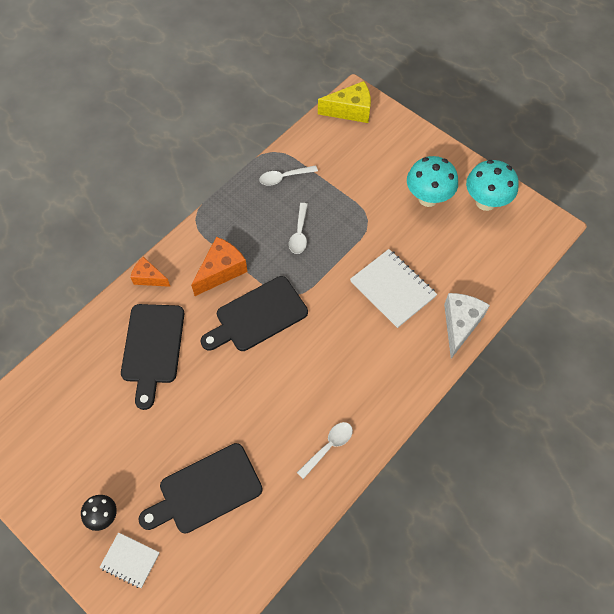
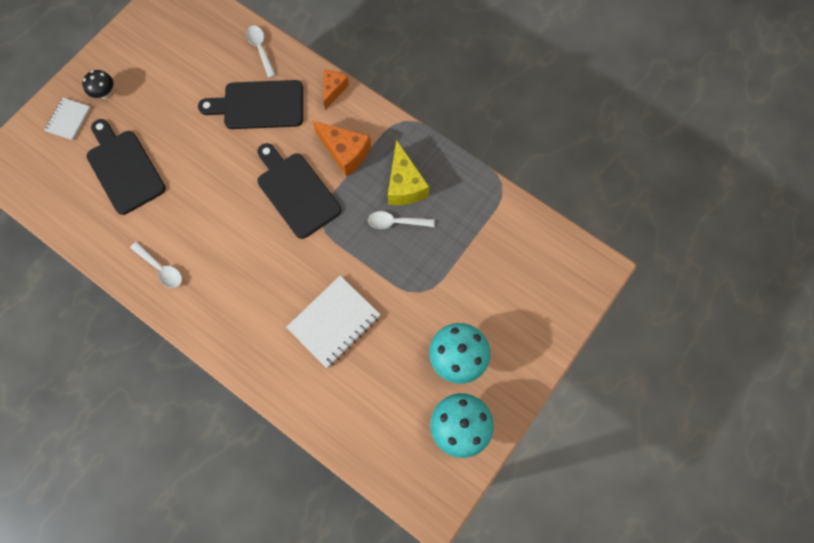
camera: 85 degrees right, 10 degrees up
white spoon [259,165,318,186] -> white spoon moved to [246,25,276,78]
yellow cheese [318,81,371,123] -> yellow cheese moved to [388,140,429,205]
white cheese [444,293,490,359] -> none

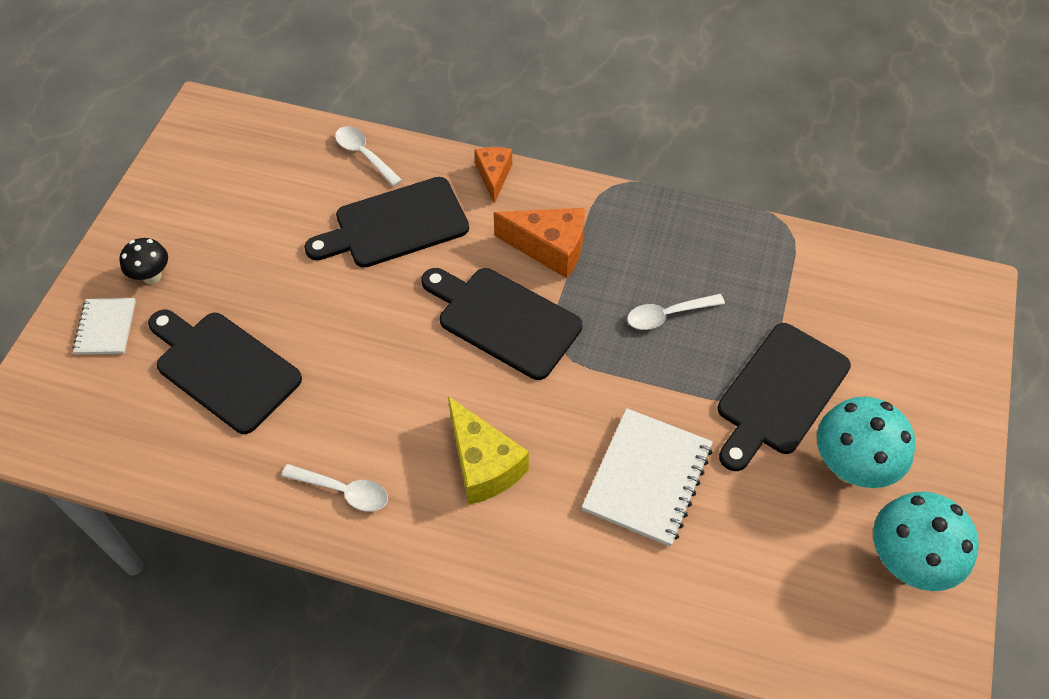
camera: 20 degrees left, 15 degrees down
yellow cheese [388,140,429,205] -> yellow cheese moved to [448,396,529,505]
none -> black cutting board [718,323,851,471]

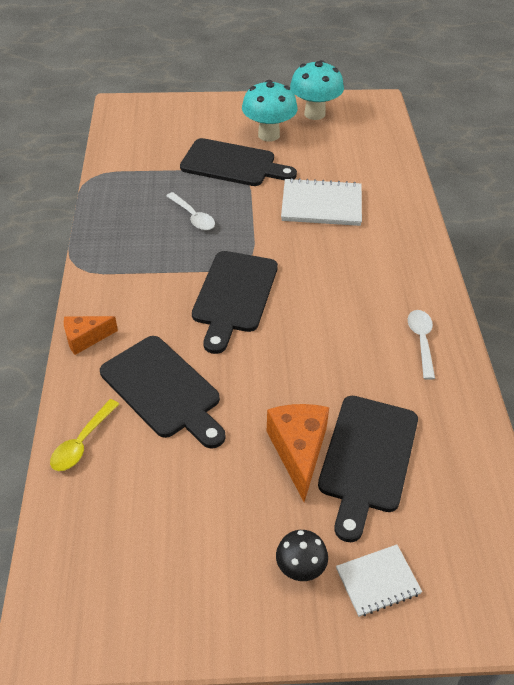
camera: 110 degrees left, 10 degrees down
white spoon [335,126,402,187] -> yellow spoon [50,399,119,471]
yellow cheese [448,396,529,505] -> none
orange cheese [494,208,585,279] -> orange cheese moved to [267,404,329,502]

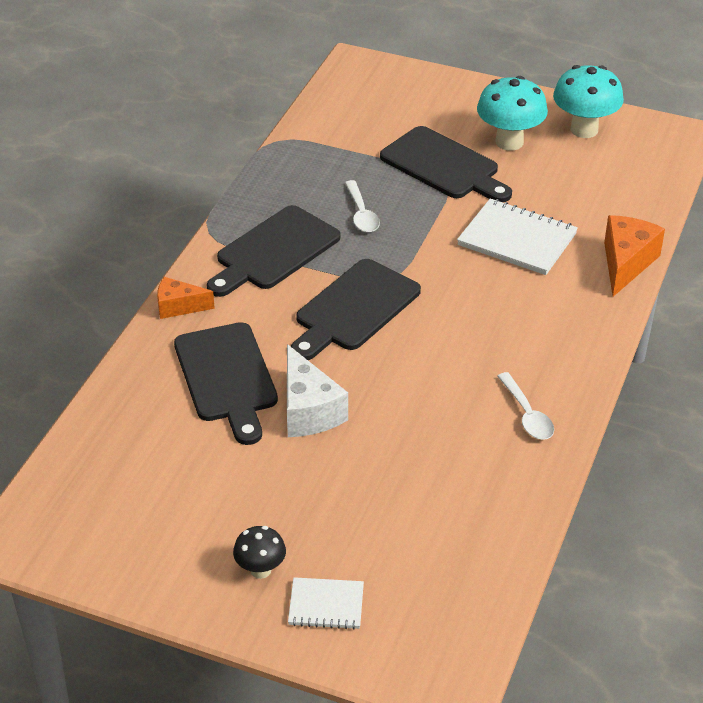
camera: 25 degrees right, 5 degrees down
yellow spoon [50,399,119,471] -> none
orange cheese [267,404,329,502] -> orange cheese moved to [604,215,665,297]
black cutting board [318,396,418,542] -> black cutting board moved to [207,205,340,297]
white spoon [408,310,435,380] -> white spoon turned 135 degrees clockwise [497,372,554,440]
none -> white cheese [287,344,348,437]

